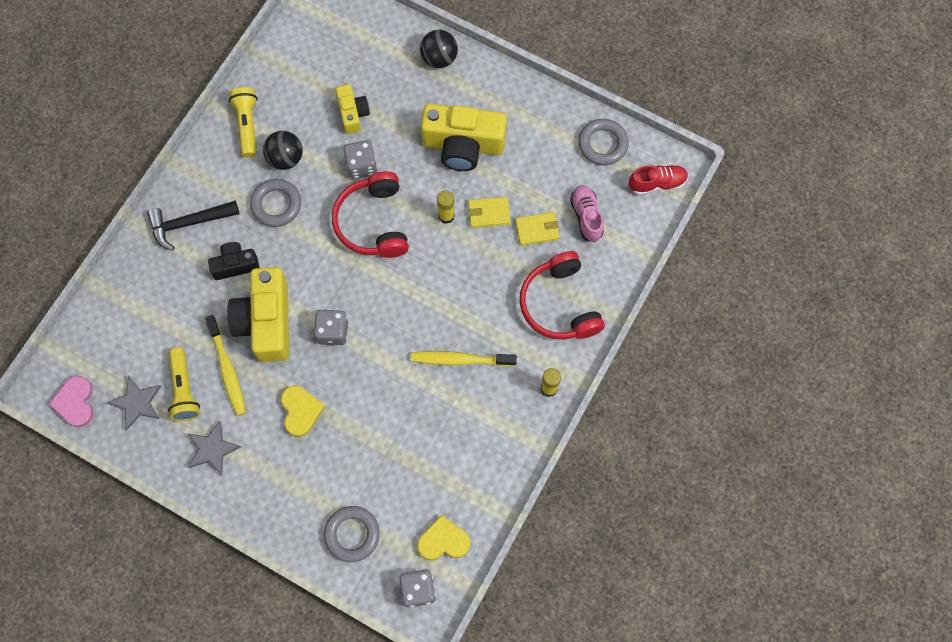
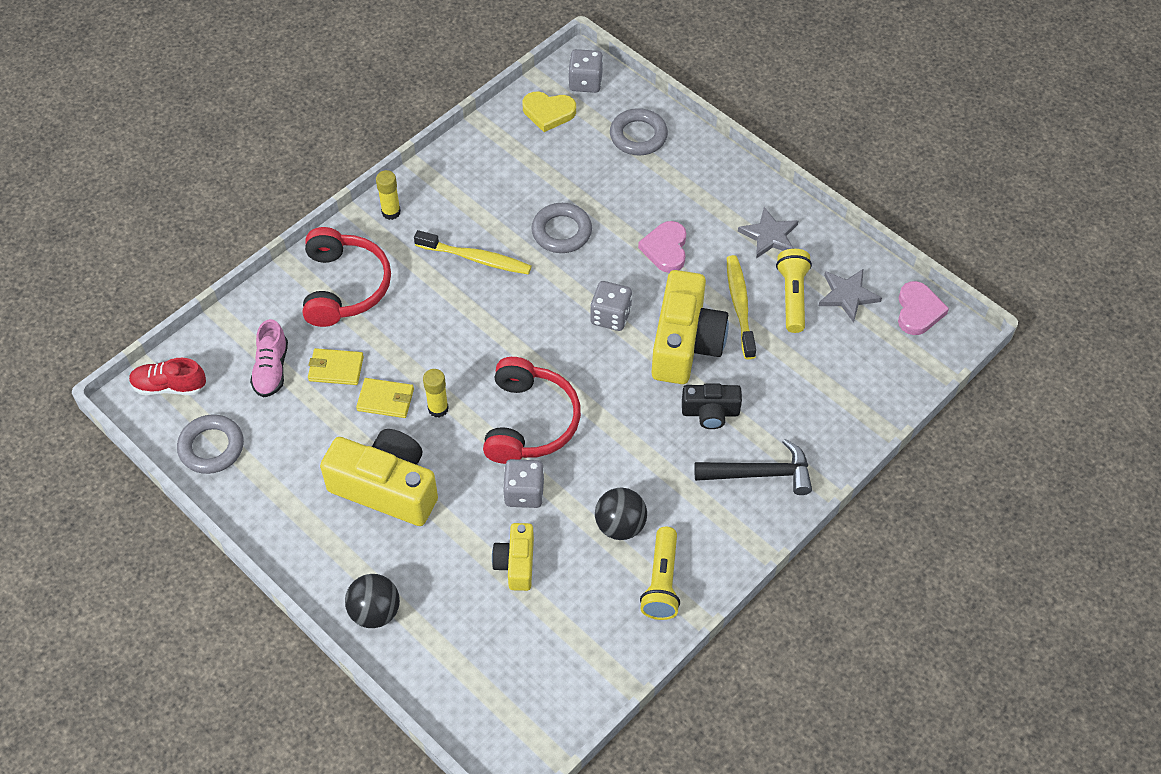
camera: 165 degrees left, 15 degrees down
grey ring [250,179,301,227] -> grey ring moved to [532,203,592,253]
yellow heart [281,386,325,437] -> pink heart [638,221,687,273]

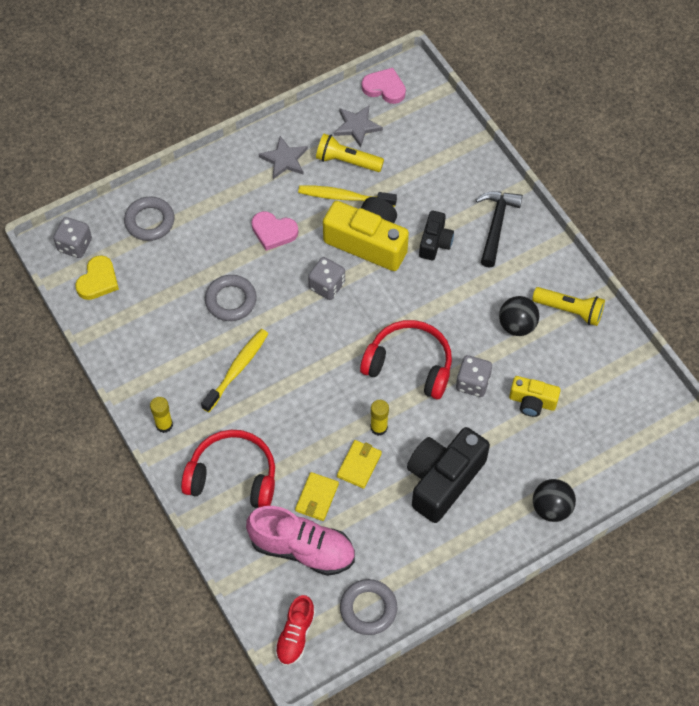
camera: 75 degrees left, 5 degrees up
pink shoe [250,319,288,398] -> pink shoe [246,506,355,576], size x1.64
yellow camera [320,429,438,526] -> black camera [407,427,490,523]

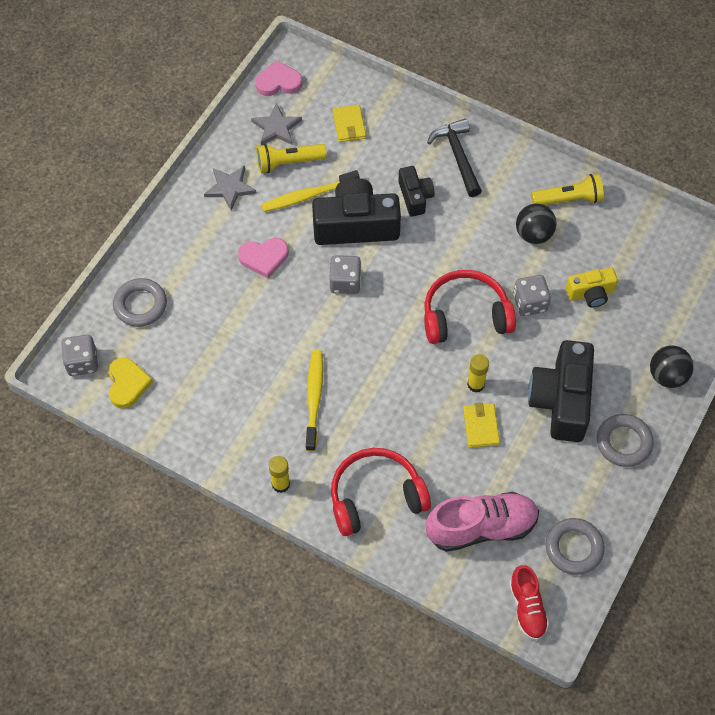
camera: 30 degrees left, 0 degrees up
grey ring [205,275,257,321] -> grey ring moved to [597,414,654,467]
yellow wallet [295,472,339,521] -> yellow wallet moved to [333,105,366,142]
yellow camera [323,197,409,271] -> black camera [312,178,401,245]

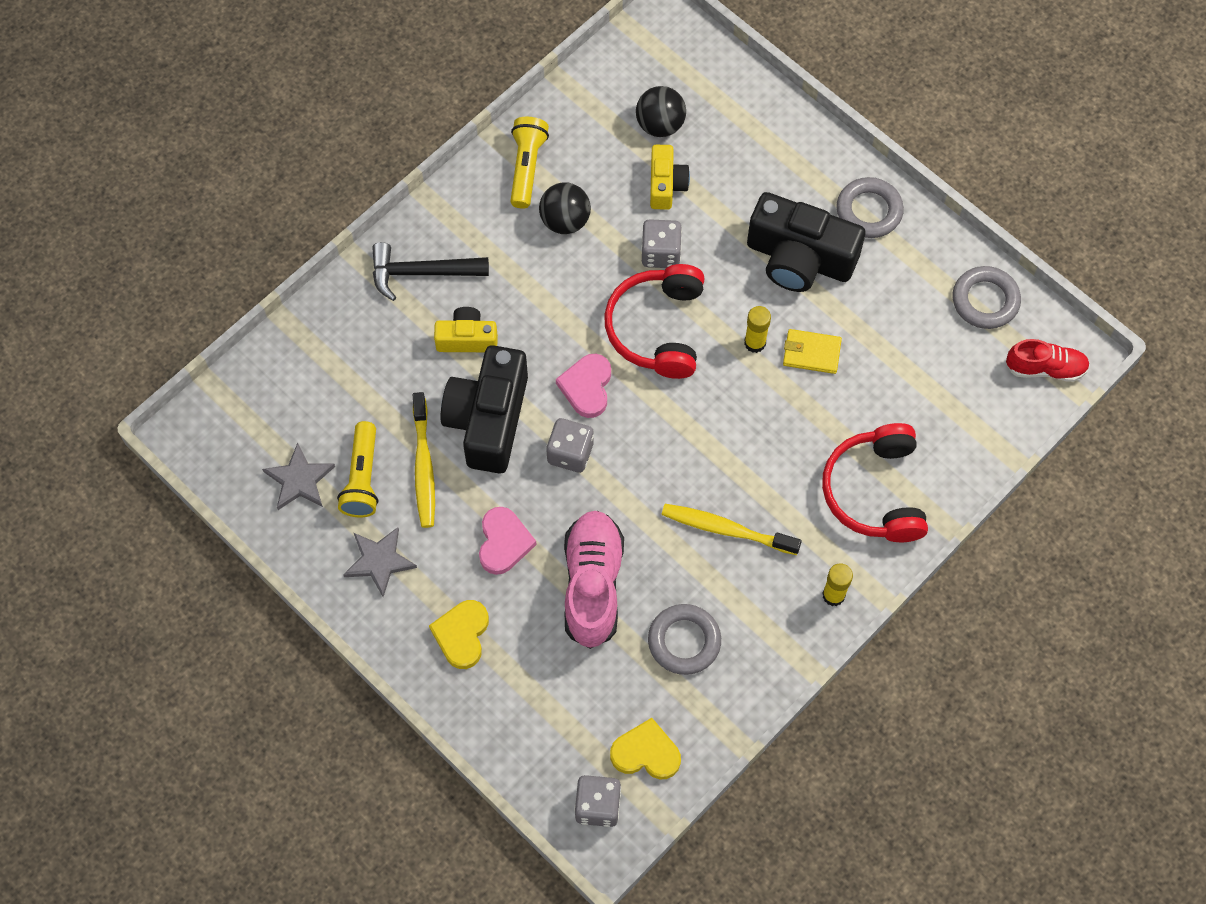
camera: 75 degrees left, 5 degrees up
grey ring [113,278,167,327] -> grey ring moved to [648,604,721,675]
pink heart [255,60,302,96] -> pink heart moved to [556,354,611,418]
yellow wallet [333,105,366,142] -> none
black camera [398,166,434,217] -> yellow camera [434,307,498,352]
pink shoe [426,492,539,552] -> pink shoe moved to [564,511,624,649]
black ball [650,345,694,388] -> black ball moved to [636,86,686,137]
none -> yellow heart [429,600,489,669]

